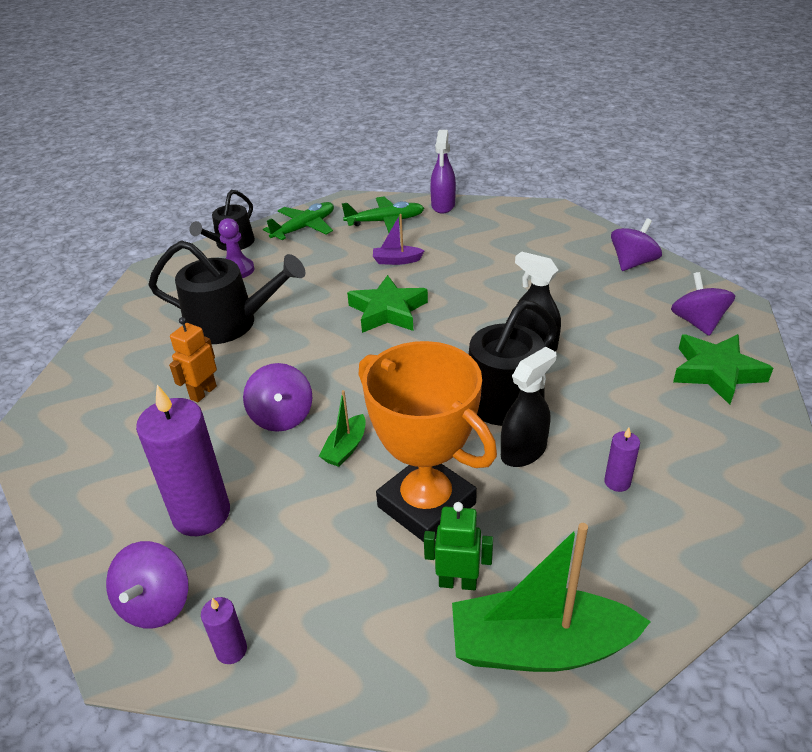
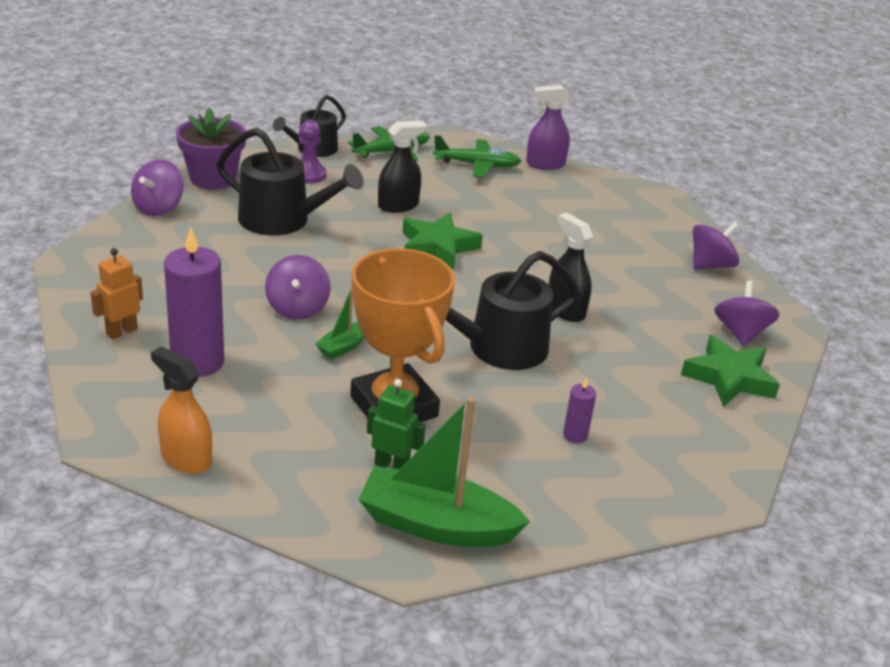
camera: 10 degrees right, 5 degrees down
purple spinning top [106,541,189,629] -> purple spinning top moved to [131,160,184,216]
orange robot [169,317,217,402] -> orange robot moved to [90,248,143,339]
purple candle [201,597,247,664] -> orange spray bottle [151,346,212,474]
purple boat [373,214,424,265] -> none
purple spray bottle [430,130,456,214] -> purple spray bottle turned 60 degrees clockwise [526,85,570,170]
black spray bottle [501,347,556,467] -> black spray bottle moved to [378,121,427,213]
none -> purple flower pot [176,107,246,189]

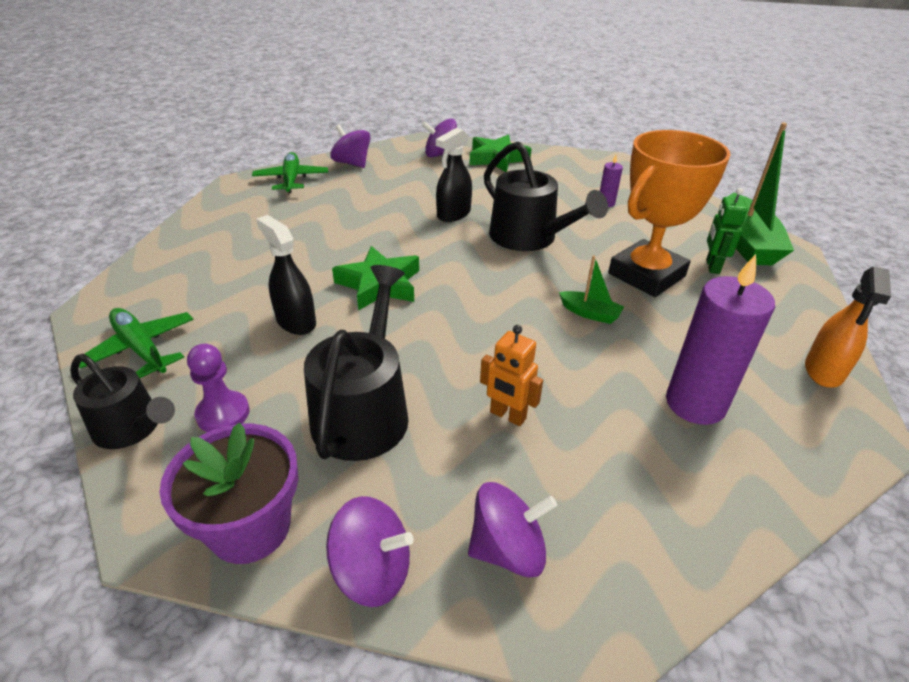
camera: 100 degrees left, 5 degrees up
orange robot [90,248,143,339] -> orange robot moved to [480,325,543,426]
purple spinning top [265,255,331,320] -> purple spinning top moved to [468,482,557,578]
green plane [433,135,521,178] -> green plane moved to [252,152,328,193]
purple spray bottle [526,85,570,170] -> none

